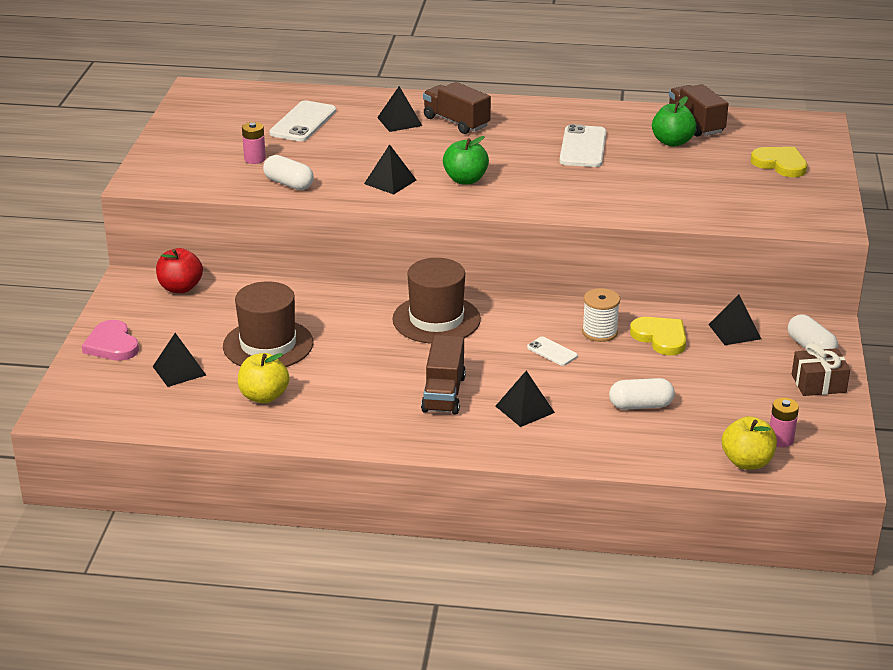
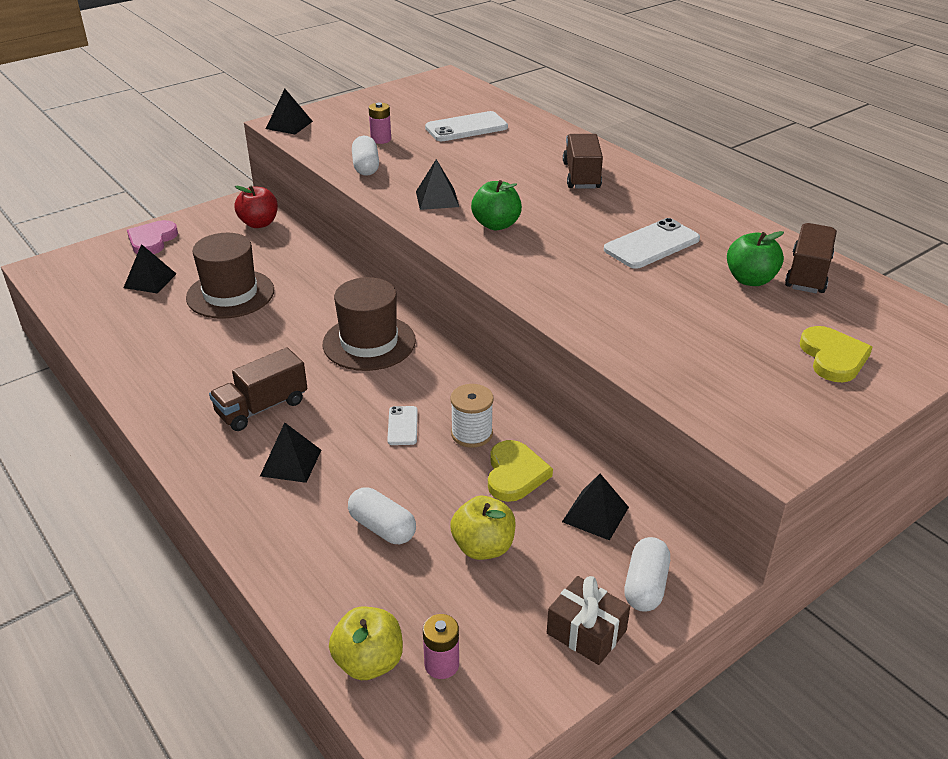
camera: 45 degrees right, 5 degrees up
yellow apple [238,353,289,403] -> yellow apple moved to [450,496,516,560]
black pyramid [377,86,422,132] -> black pyramid moved to [266,89,313,134]

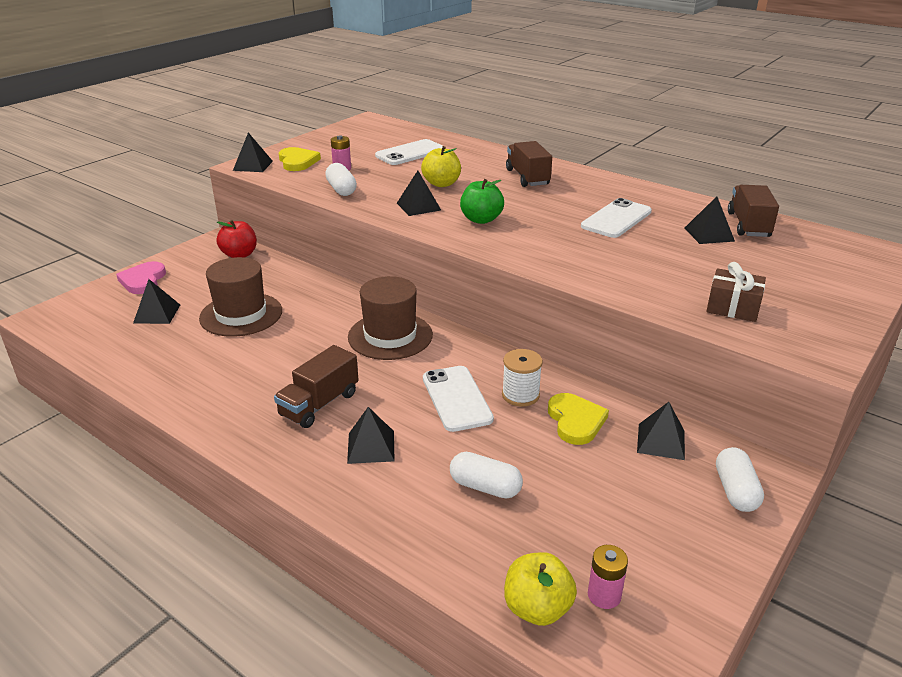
camera: 15 degrees left, 5 degrees down
white phone [387,406,418,445] -> white phone [423,366,494,432], size x1.85
yellow apple [450,496,516,560] -> yellow apple moved to [421,146,461,187]
brown gift [547,576,630,665] -> brown gift moved to [706,262,766,322]
green apple [727,231,784,286] -> black pyramid [685,196,735,244]
yellow heart [800,326,873,382] -> yellow heart moved to [279,147,321,171]

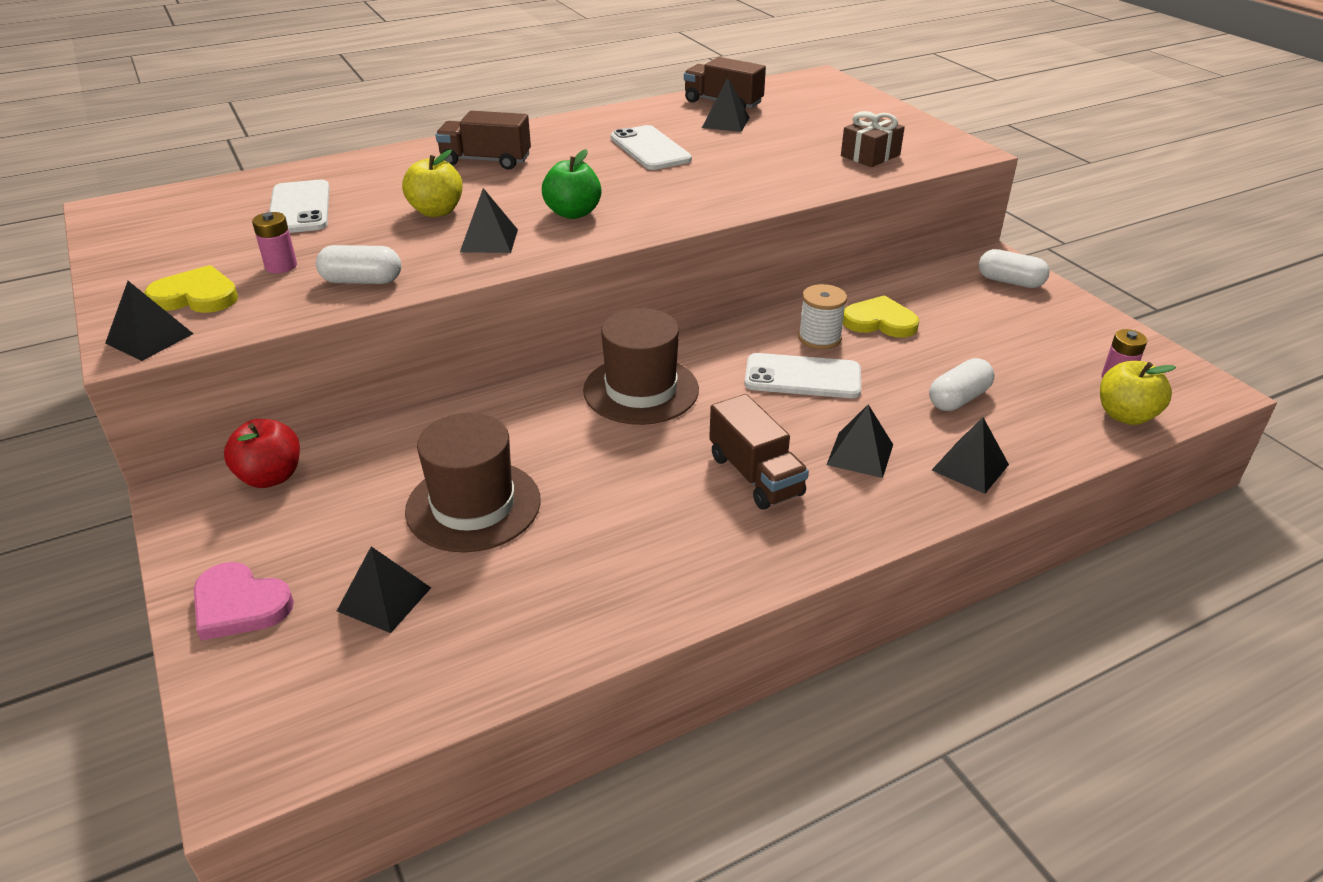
camera: 65 degrees left, 5 degrees up
black pyramid [637,402,685,460] -> black pyramid moved to [932,417,1009,494]

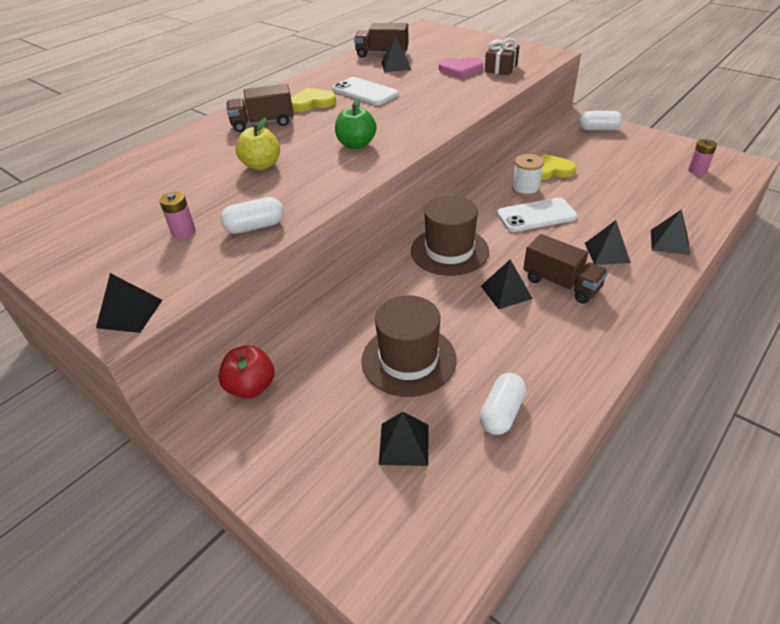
camera: 20 degrees left, 5 degrees up
yellow heart [144,265,238,313] -> yellow heart moved to [291,88,336,112]
pink heart [194,562,294,641] -> pink heart moved to [439,58,483,78]
white phone [269,180,329,233] -> none
black pyramid [460,188,518,253] -> black pyramid moved to [481,259,533,309]
white capsule [929,358,995,411] -> white capsule moved to [480,373,526,435]
yellow apple [1100,361,1176,425] -> none

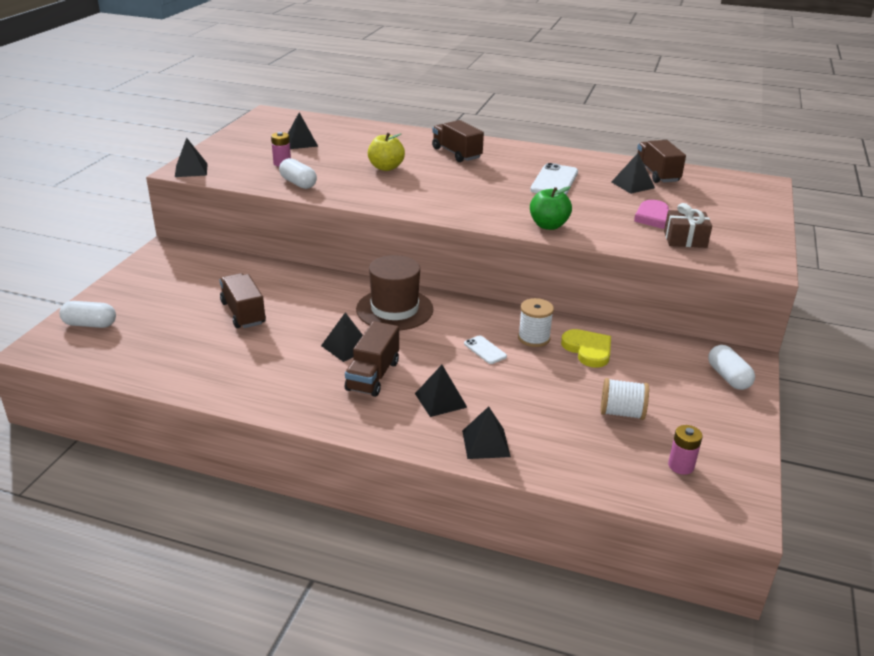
camera: 65 degrees right, 10 degrees down
red apple [218,345,274,399] -> none
yellow heart [291,88,336,112] -> none
green apple [335,98,377,149] -> green apple moved to [530,186,572,230]
brown hat [361,295,457,397] -> brown truck [220,273,266,328]
black pyramid [379,412,428,466] -> black pyramid moved to [288,112,318,149]
white capsule [480,373,526,435] -> white capsule moved to [59,301,116,328]
white phone [497,198,577,232] -> white phone [464,335,507,364], size x0.54
none -> white spool [601,378,649,420]

